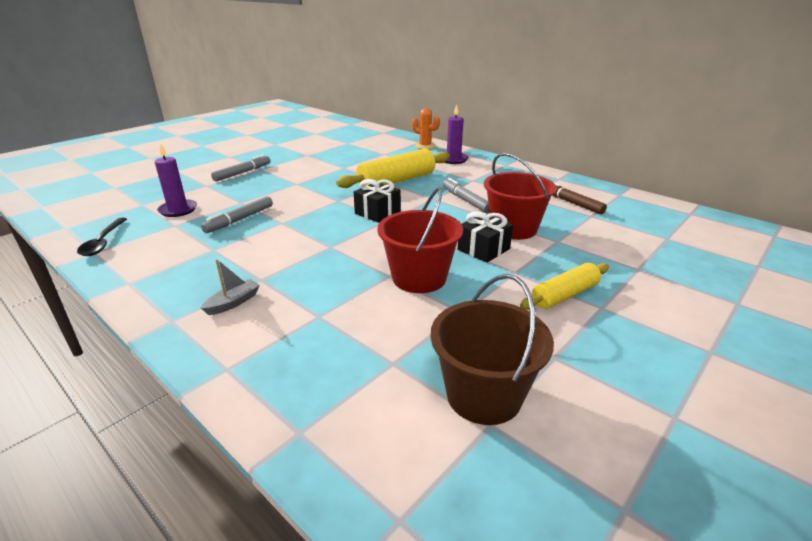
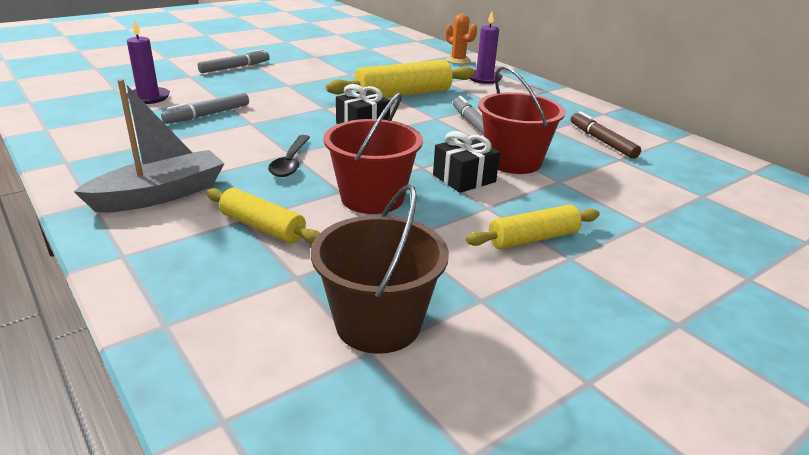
camera: 10 degrees right, 0 degrees up
black spoon [77,218,127,256] -> black spoon moved to [268,135,310,177]
grey boat [201,259,260,315] -> grey boat [73,79,225,213], size x2.06
none -> yellow rolling pin [206,188,320,244]

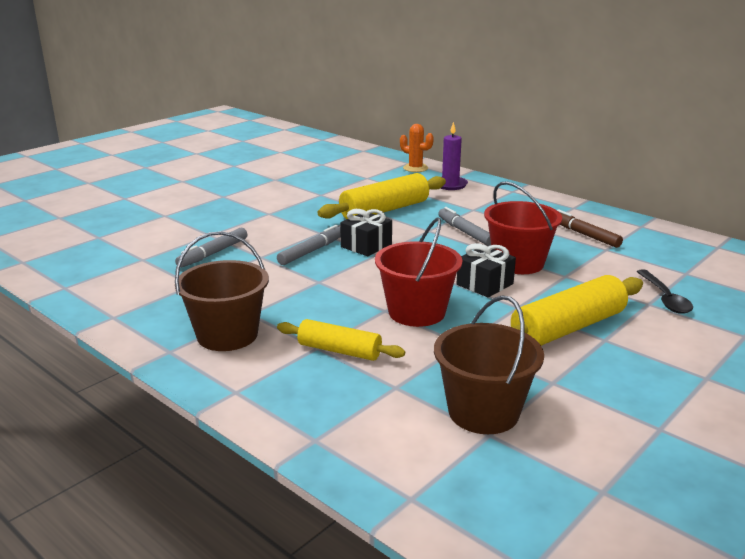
camera: 10 degrees left, 5 degrees down
grey boat [73,79,225,213] -> brown bucket [175,231,269,351]
purple candle [127,20,170,104] -> none
grey marker [198,49,270,73] -> grey marker moved to [277,225,340,265]
black spoon [268,135,310,177] -> black spoon moved to [636,269,693,314]
yellow rolling pin [466,205,600,249] -> yellow rolling pin [511,275,643,346], size x1.63

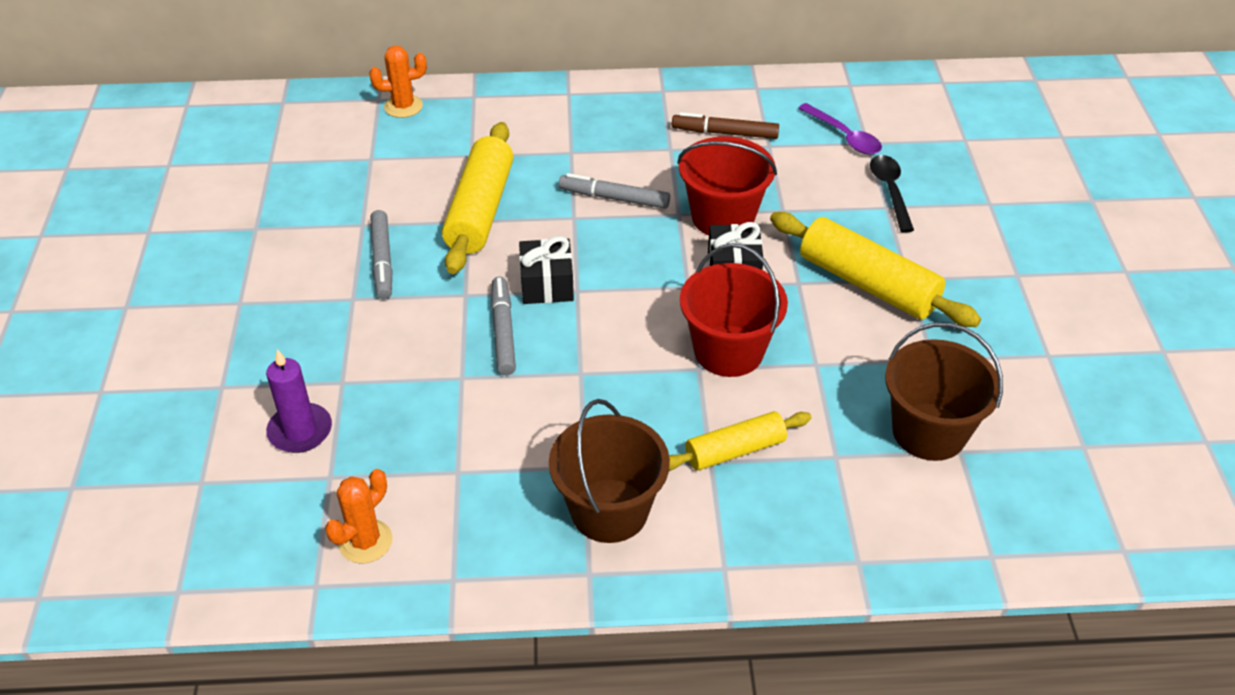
camera: 45 degrees left, 20 degrees up
grey marker [175,228,247,268] -> grey marker moved to [370,210,393,299]
purple candle [440,122,468,190] -> purple candle moved to [266,349,332,453]
yellow rolling pin [511,275,643,346] -> yellow rolling pin turned 60 degrees counterclockwise [770,212,981,327]
black spoon [636,269,693,314] -> black spoon turned 135 degrees counterclockwise [870,155,914,233]
none -> orange cactus [325,469,392,563]
none -> purple spoon [798,103,882,155]

